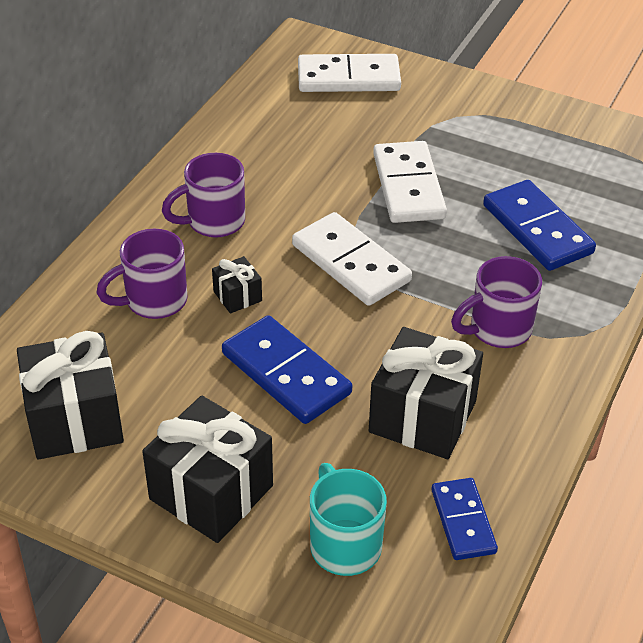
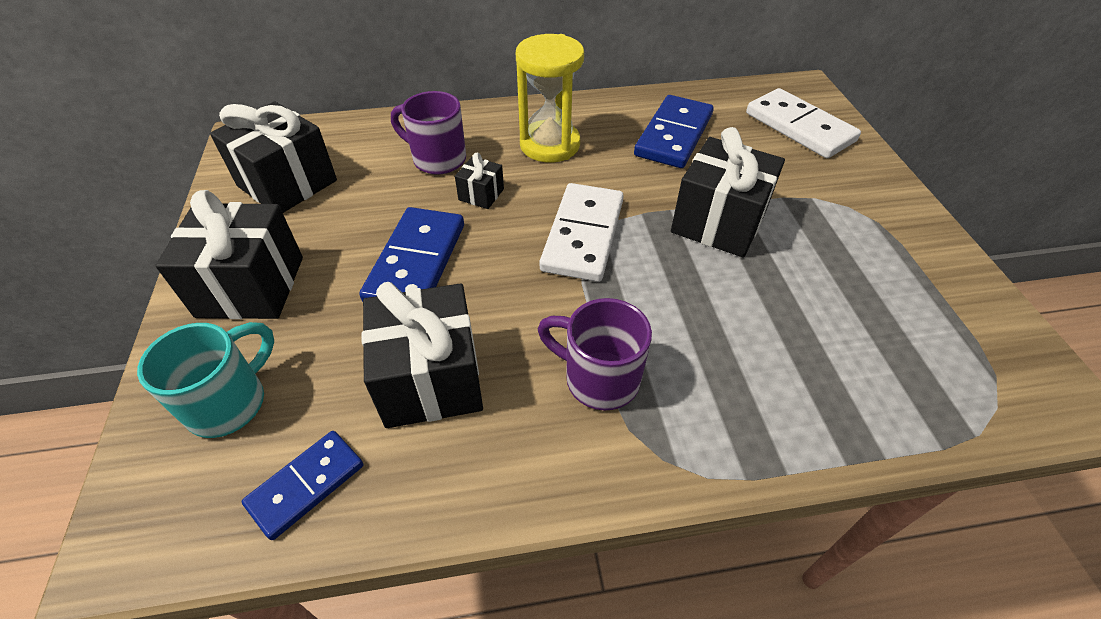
camera: 55 degrees right, 5 degrees up
purple mug [162,153,245,238] -> yellow hourglass [516,34,584,162]
white domino [373,141,447,223] -> black gift [671,127,785,258]
blue domino [483,180,596,271] -> blue domino moved to [634,95,714,168]

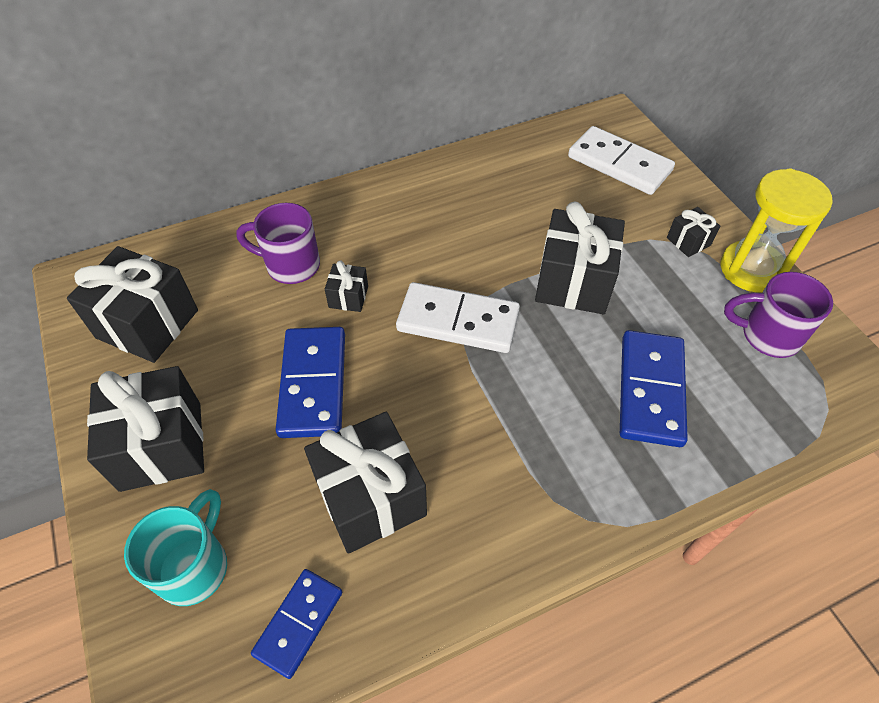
camera: 15 degrees left, 5 degrees up
yellow hourglass [516,34,584,162] -> yellow hourglass moved to [720,168,833,292]
purple mug [538,298,652,411] -> purple mug moved to [724,272,833,358]
white domino [540,183,624,282] -> white domino turned 75 degrees counterclockwise [396,282,520,353]
blue domino [634,95,714,168] -> blue domino moved to [620,330,688,447]
none -> black gift [667,207,720,257]

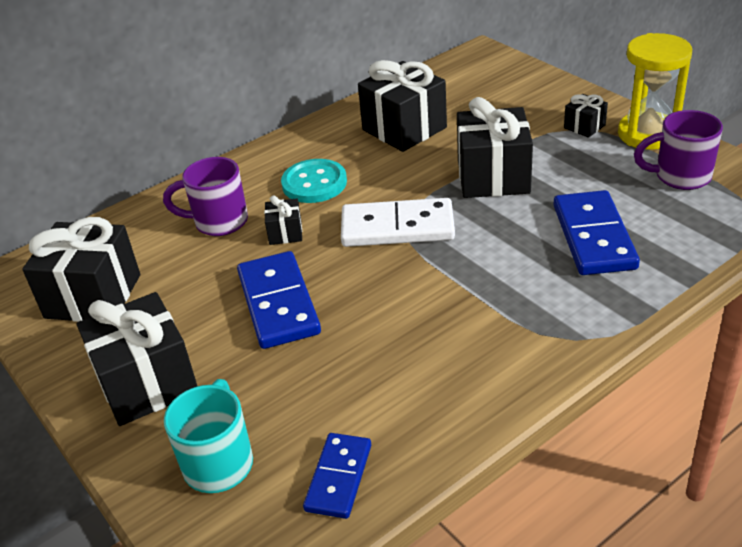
camera: 10 degrees left, 15 degrees down
black gift [304,412,427,554] -> black gift moved to [358,60,447,152]
white domino [568,126,675,195] -> none
none -> turquoise button [281,159,347,203]

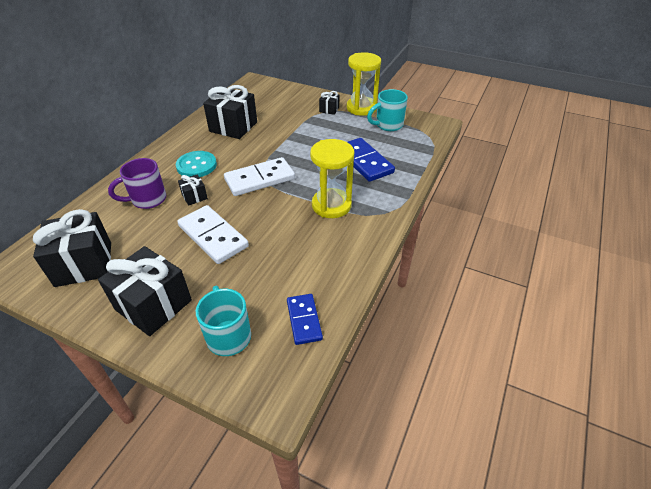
camera: 30 degrees left, 5 degrees up
blue domino [237,251,321,349] -> white domino [177,205,249,264]
black gift [457,97,533,198] -> none
purple mug [634,110,723,190] -> turquoise mug [367,89,408,131]
none -> yellow hourglass [310,139,354,218]

